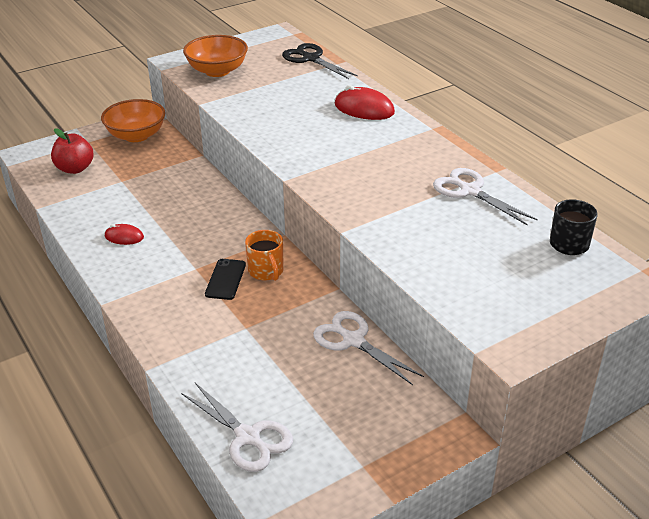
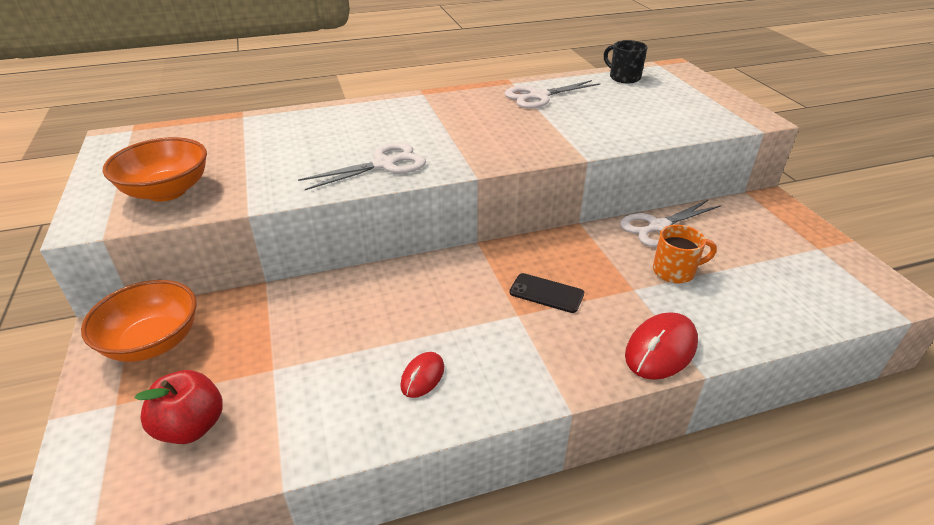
camera: 75 degrees left, 0 degrees up
white scissors [181,383,293,472] -> white scissors moved to [298,142,426,190]
orange mug [245,230,284,281] -> orange mug moved to [653,225,717,283]
black scissors [282,43,358,79] -> none
red mouse [335,85,395,120] -> red mouse moved to [625,312,698,380]

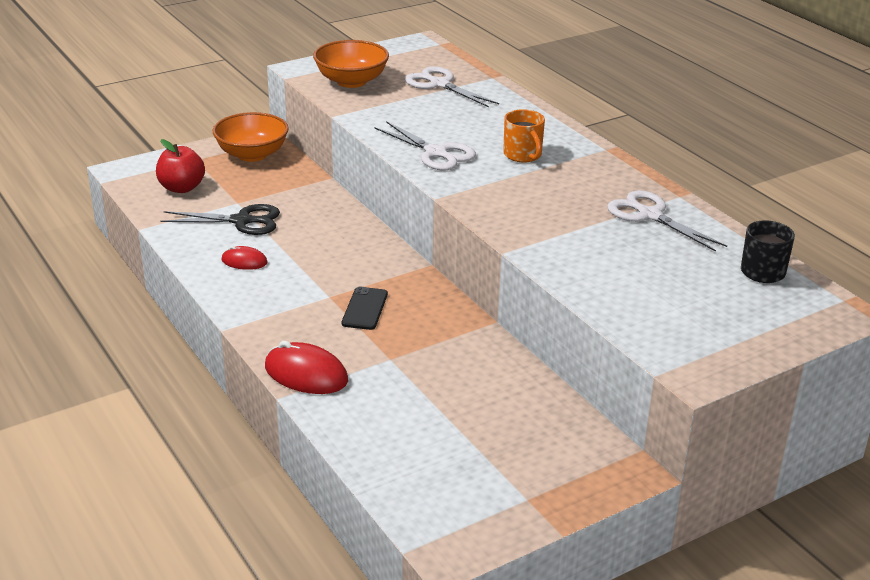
camera: 75 degrees right, 5 degrees down
white scissors [620,200,721,247] -> white scissors moved to [405,66,499,107]
orange mug [653,225,717,283] -> orange mug moved to [503,109,545,162]
none -> black scissors [161,204,280,235]

